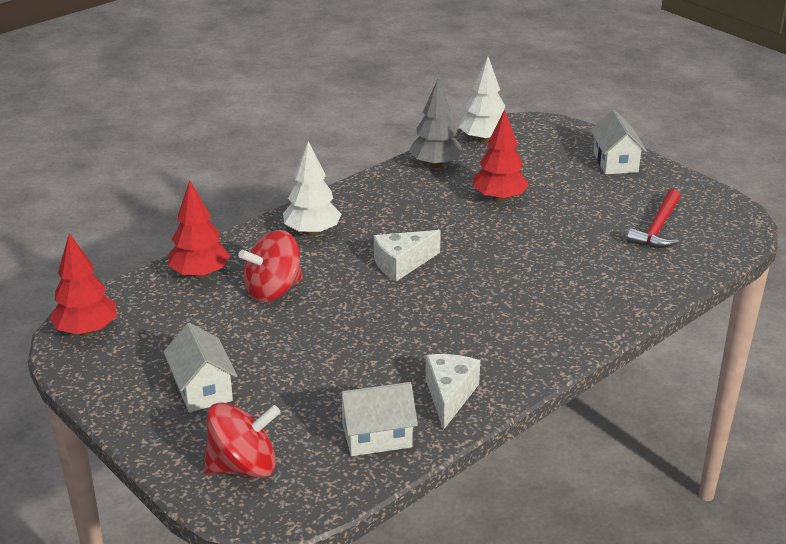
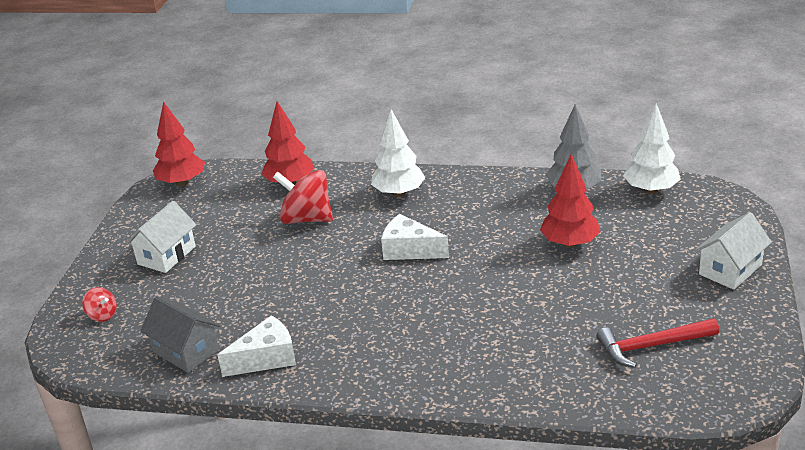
camera: 55 degrees right, 0 degrees up
red spinning top [204,402,281,478] -> red spinning top [82,287,117,322], size x0.48
white house [337,382,418,456] -> grey house [140,297,220,373]

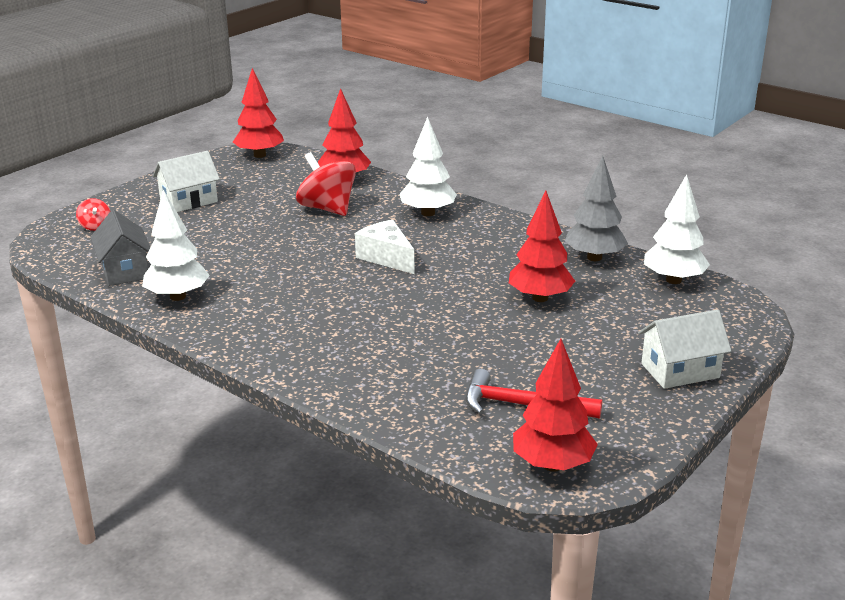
camera: 25 degrees right, 5 degrees down
white cheese [217,315,296,377] -> white tree [142,190,210,301]
none -> red tree [513,339,598,472]

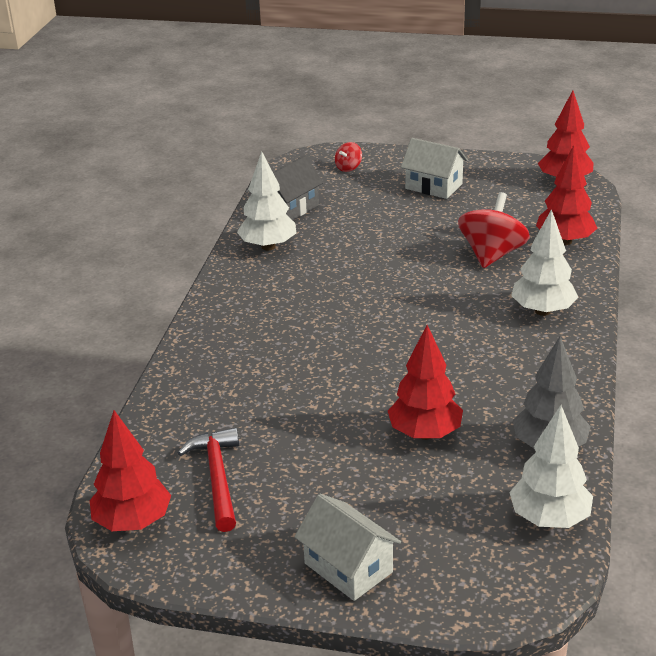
camera: 65 degrees right, 5 degrees up
white cheese [355,220,415,274] -> none

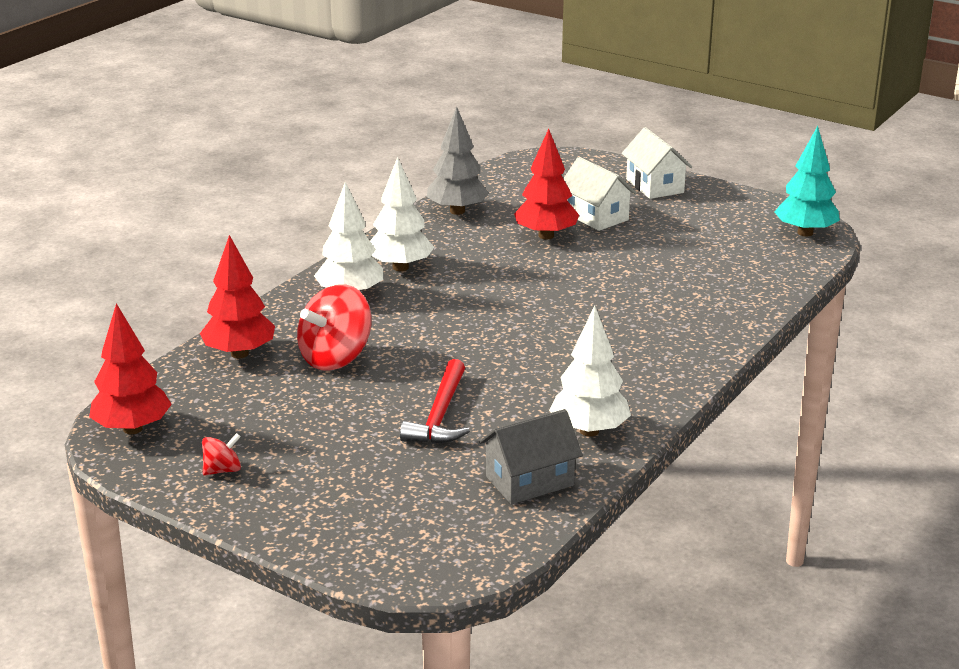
camera: 160 degrees left, 5 degrees down
red tree [90,410,171,531] -> turquoise tree [774,126,840,236]
red hammer [178,428,239,532] -> red hammer moved to [400,359,470,444]
red spinning top [335,142,362,172] -> red spinning top moved to [202,433,241,475]
white house [401,138,468,199] -> white house moved to [563,157,636,231]
white tree [509,405,593,528] -> white tree moved to [370,157,434,271]

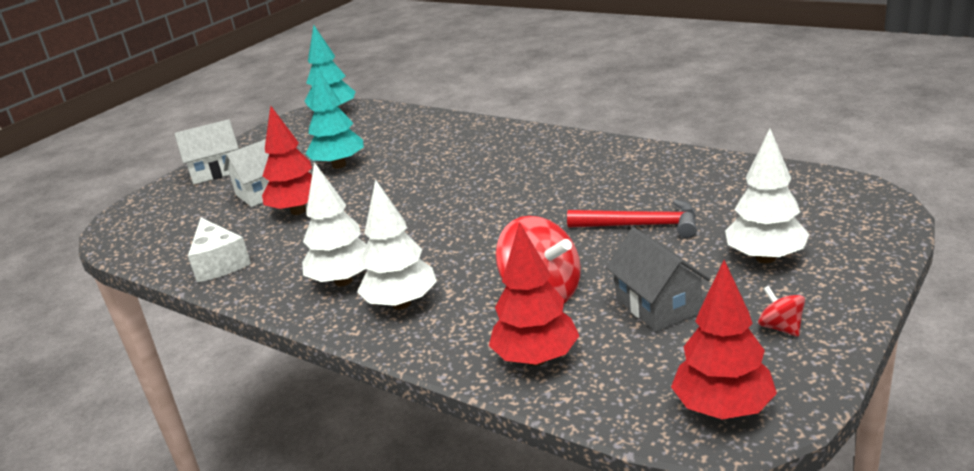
camera: 85 degrees left, 0 degrees up
grey tree [427,107,489,215] -> white cheese [188,218,251,282]
grey house [479,409,583,504] -> grey house moved to [605,227,710,332]
white tree [549,305,631,437] -> white tree moved to [725,129,809,264]
none -> turquoise tree [305,66,364,169]

